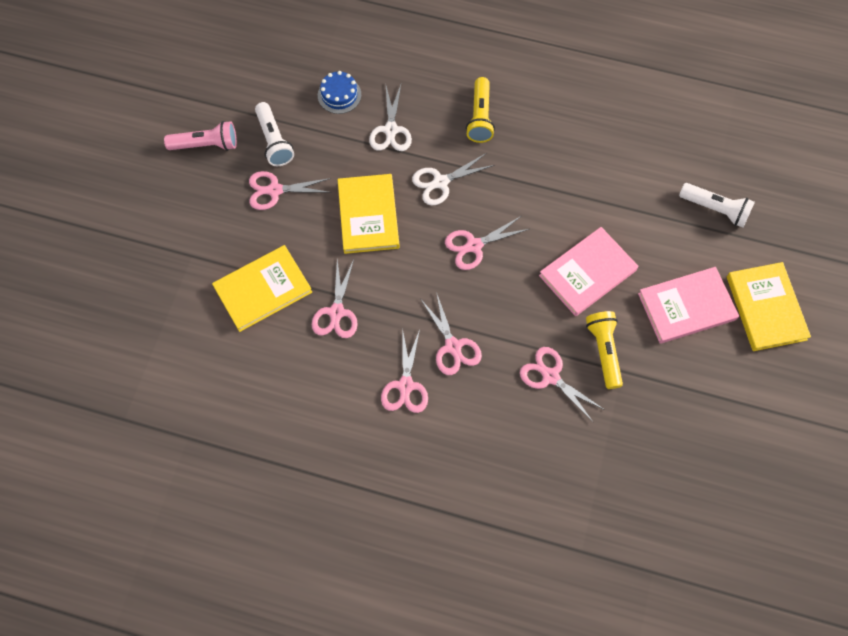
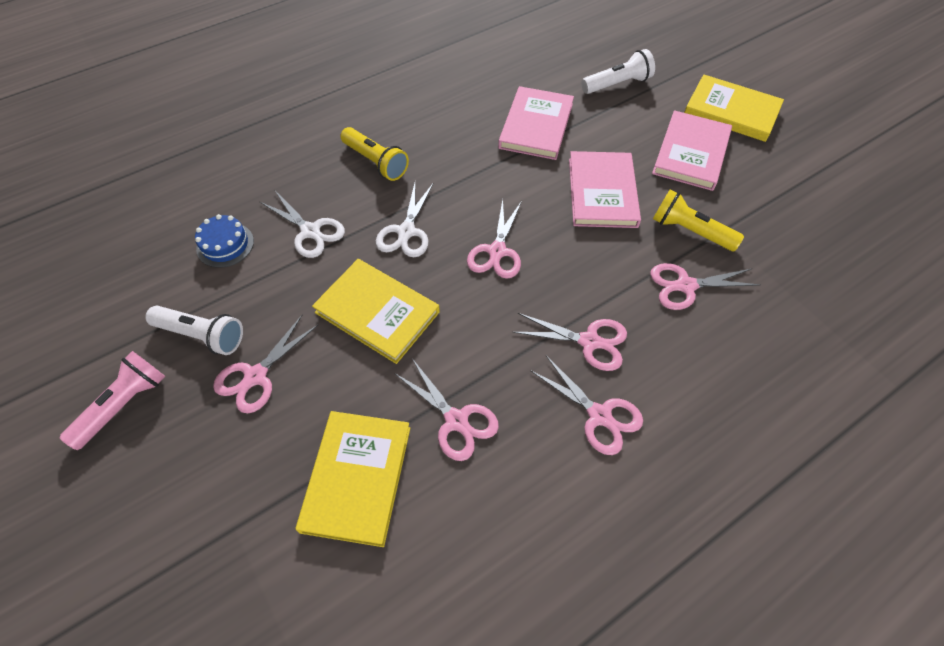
camera: 50 degrees left, 10 degrees down
none -> pink book [498,86,574,160]

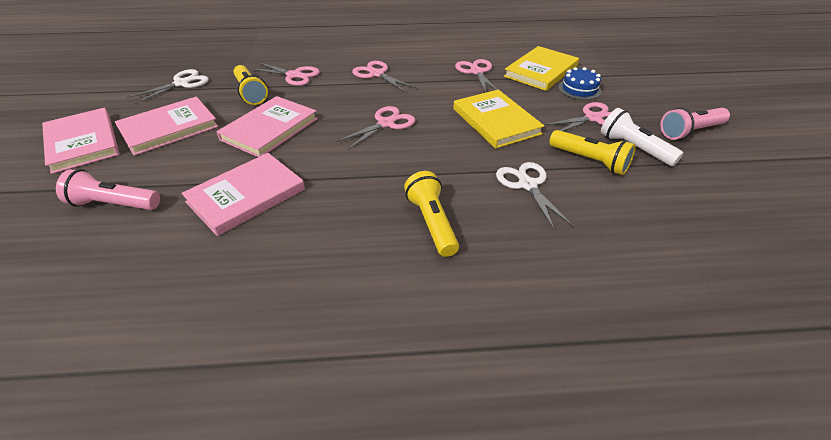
camera: 150 degrees left, 15 degrees down
blue cake [195,214,254,268] -> blue cake moved to [558,67,602,100]
white scissors [376,182,434,257] -> white scissors moved to [127,69,209,104]
pink scissors [530,356,643,455] -> none
white flashlight [581,49,655,94] -> pink flashlight [56,169,160,210]
yellow book [684,75,784,142] -> pink book [42,108,119,174]
none -> yellow flashlight [549,130,636,175]

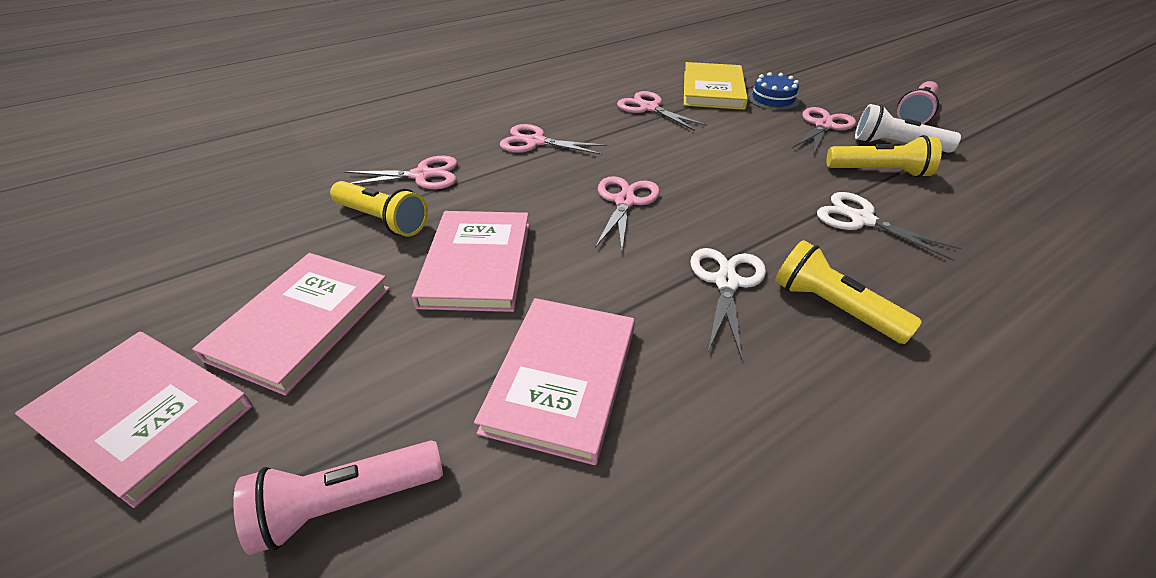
camera: 30 degrees left, 0 degrees up
white scissors [127,69,209,104] -> white scissors moved to [690,248,766,360]
yellow book [453,90,544,149] -> none

